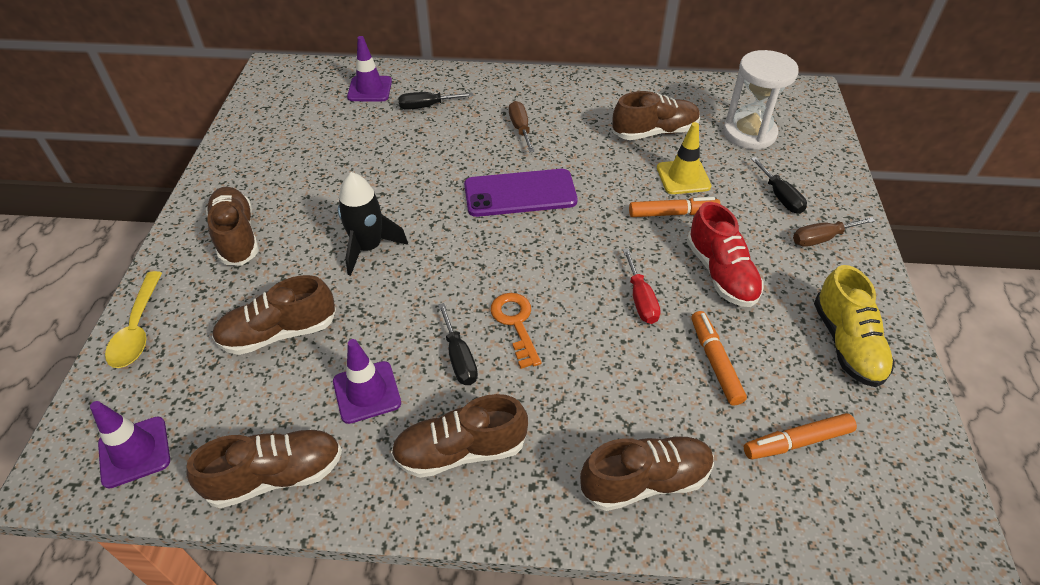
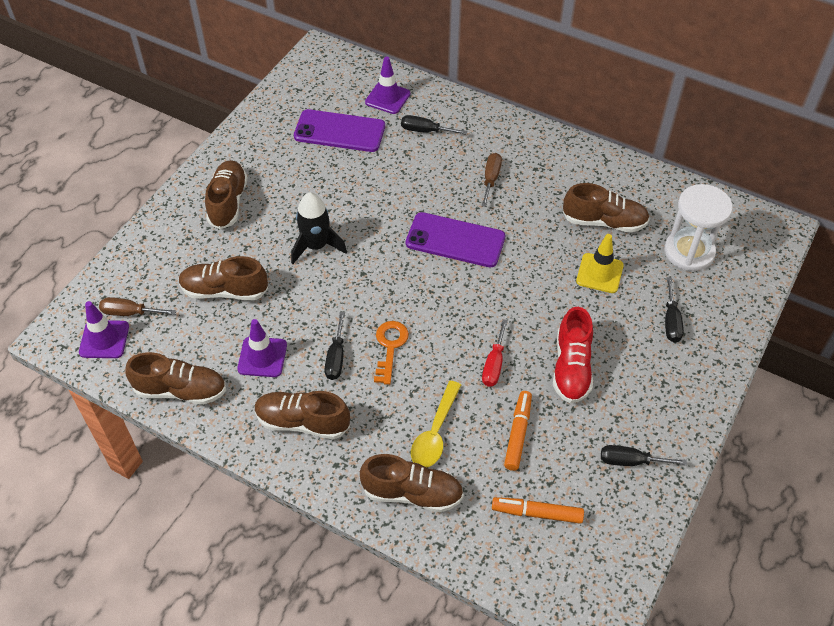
camera: 25 degrees right, 5 degrees up
yellow spoon [105,271,162,368] -> yellow spoon moved to [411,381,461,467]
orange marker [629,197,721,217] -> none
brown screwdriver [793,217,875,247] -> brown screwdriver moved to [99,297,176,316]
yellow shoe [814,265,895,387] -> black screwdriver [601,445,687,466]
none -> purple phone [294,109,385,152]

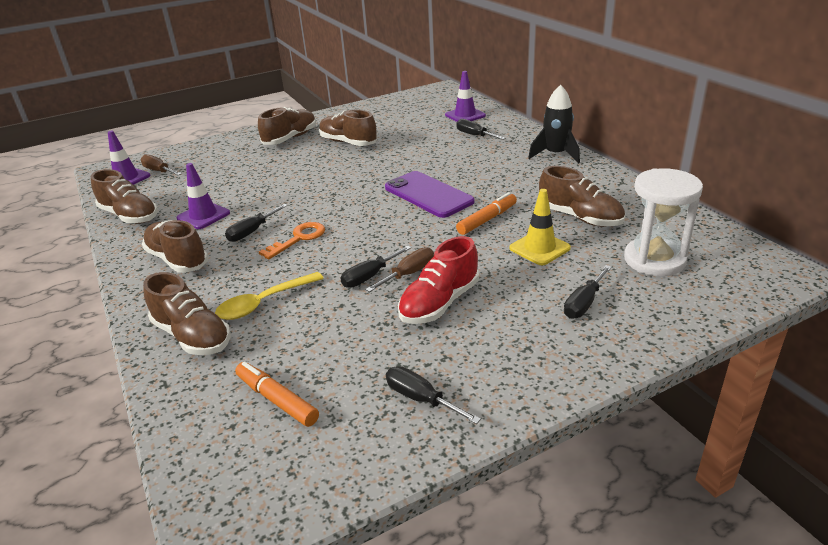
camera: 35 degrees right, 20 degrees down
brown shoe [179,256,268,300] -> brown shoe moved to [319,110,377,146]
black rocket [291,192,347,264] -> black rocket moved to [528,85,580,163]
purple phone [294,109,385,152] -> none
brown screwdriver [481,153,502,207] -> brown screwdriver moved to [366,247,434,292]
red screwdriver [482,319,508,387] -> black screwdriver [340,245,411,288]
orange marker [504,391,532,471] -> orange marker moved to [456,192,517,235]

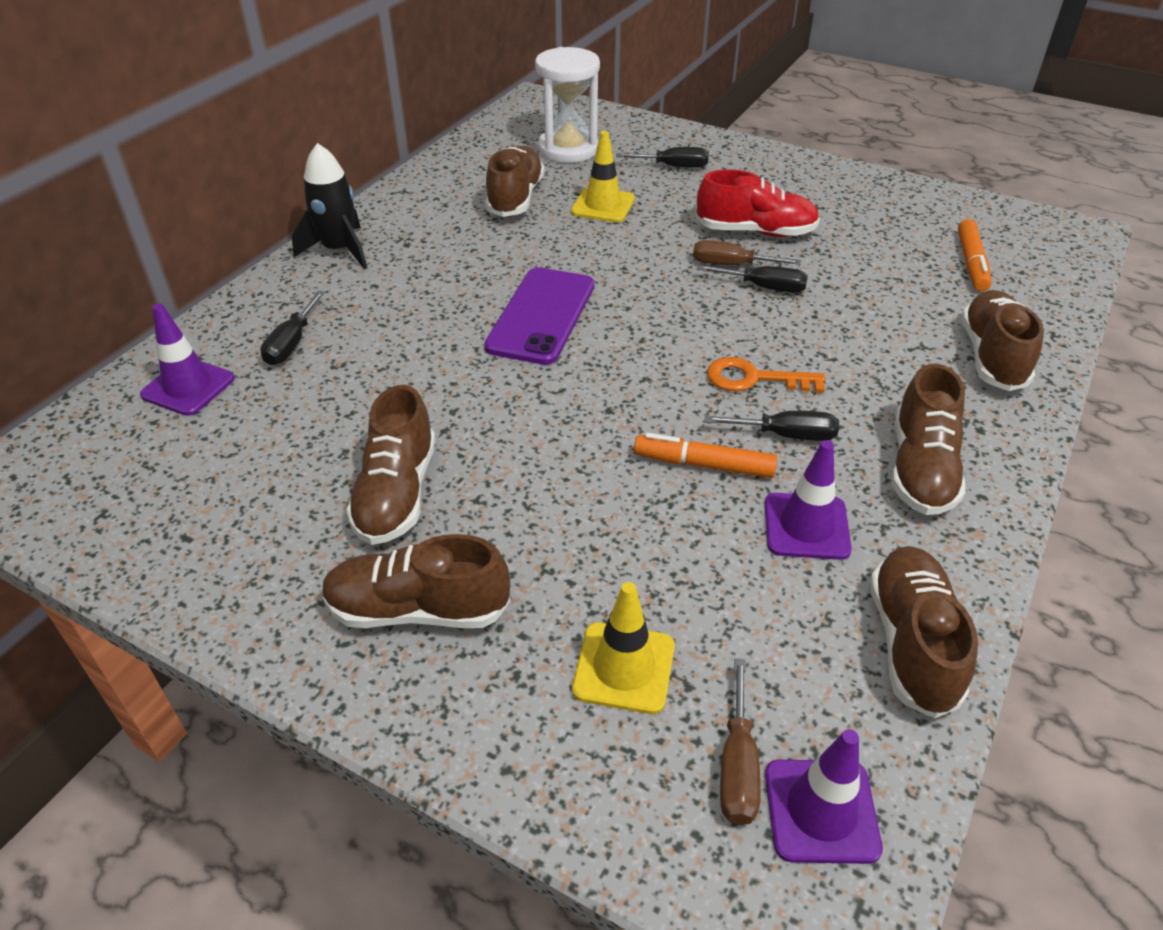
camera: 125 degrees left, 10 degrees up
yellow spoon [215,272,324,320] -> none
black screwdriver [386,366,481,424] -> none
orange marker [456,192,517,235] -> orange marker moved to [634,433,777,478]
none -> yellow traffic cone [572,582,675,714]

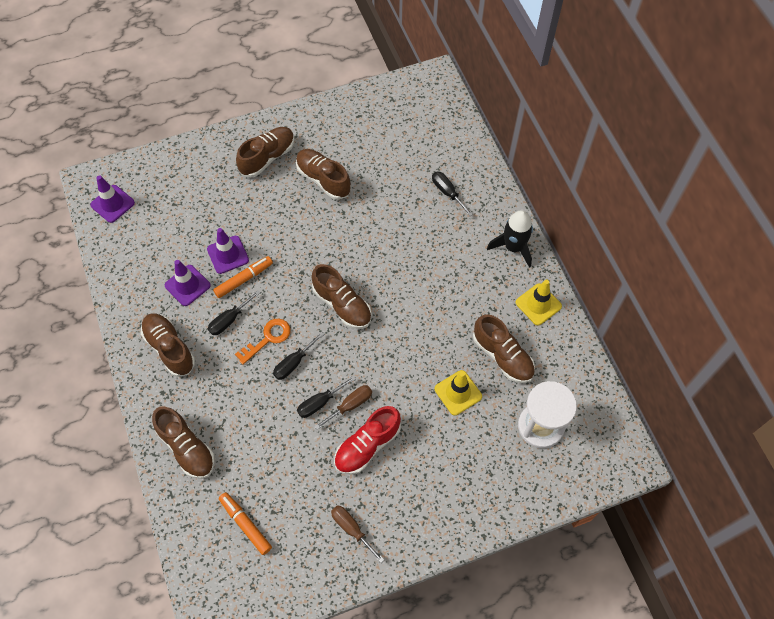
camera: 130 degrees right, 20 degrees up
purple traffic cone [140,304,235,416] -> purple traffic cone moved to [207,228,249,274]
purple phone [484,267,594,365] -> none
yellow traffic cone [572,582,675,714] -> yellow traffic cone moved to [516,279,562,326]
black screwdriver [616,147,709,168] -> black screwdriver moved to [273,331,324,380]
brown screwdriver [720,658,761,825] -> brown screwdriver moved to [331,505,384,563]
brown shoe [870,546,978,718] -> brown shoe moved to [312,264,372,329]

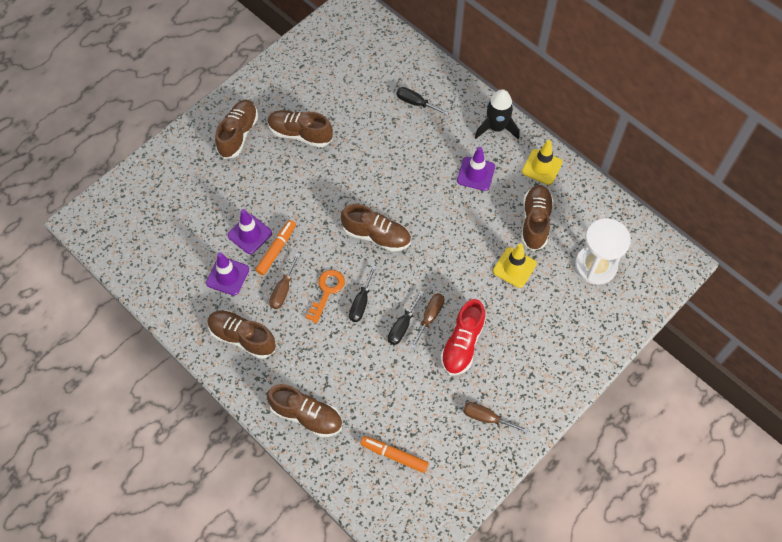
camera: 25 degrees left, 0 degrees up
purple traffic cone [90,175,135,223] -> purple traffic cone moved to [457,147,495,191]
black screwdriver [208,290,260,335] -> brown screwdriver [269,253,300,309]
brown shoe [473,314,535,383] -> brown shoe turned 105 degrees counterclockwise [521,185,554,251]

